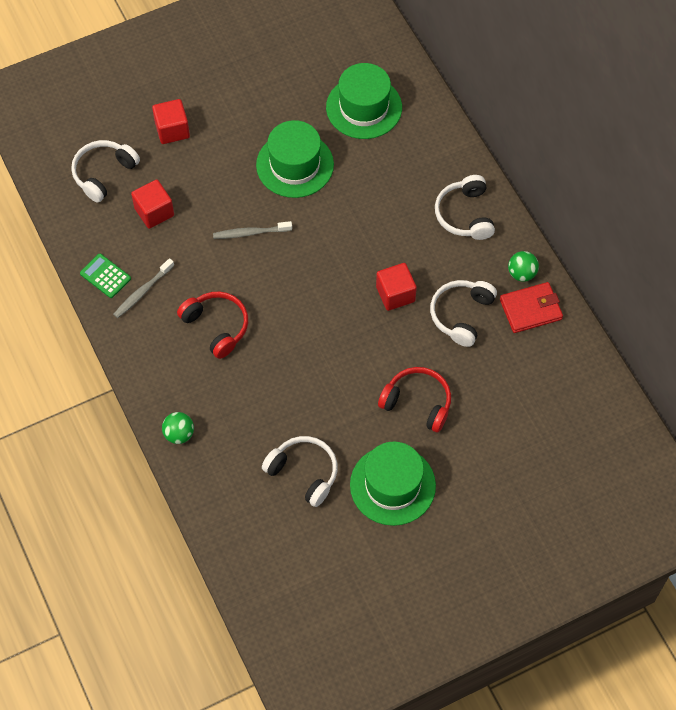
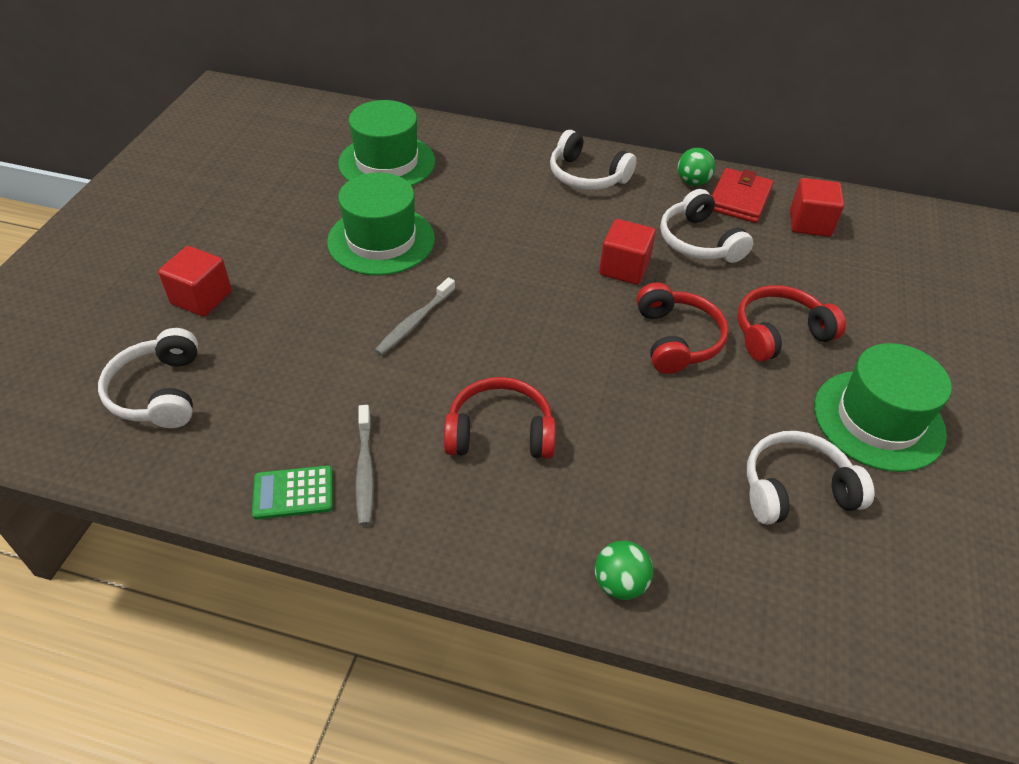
camera: 50 degrees left, 15 degrees down
red cube [131,179,174,229] -> red cube moved to [790,178,844,237]
none -> red headphones [636,282,729,374]

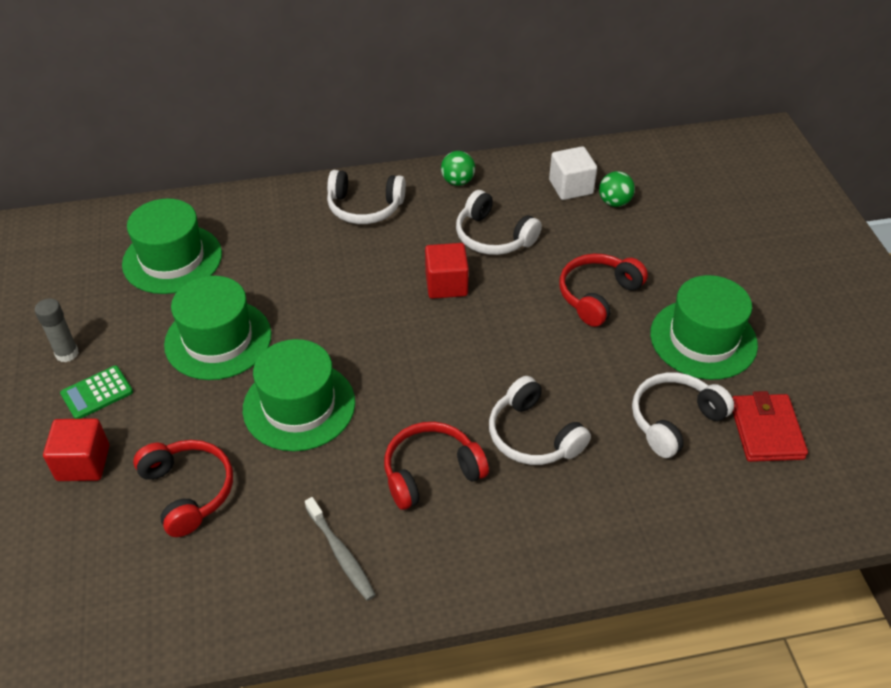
camera: 25 degrees left, 0 degrees up
white headphones [98,328,198,428] -> white headphones moved to [489,376,591,465]
green calculator [252,465,333,520] -> green calculator moved to [60,366,133,419]
grey toothbrush [374,277,455,356] -> green hat [243,339,355,451]
green ball [595,540,653,600] -> green ball moved to [599,171,635,207]
red headphones [636,282,729,374] -> red headphones moved to [133,440,233,537]
red wallet [712,168,773,223] -> red wallet moved to [732,391,808,462]
red cube [790,178,844,237] -> white cube [549,146,597,200]
none -> grey glue stick [35,298,79,362]

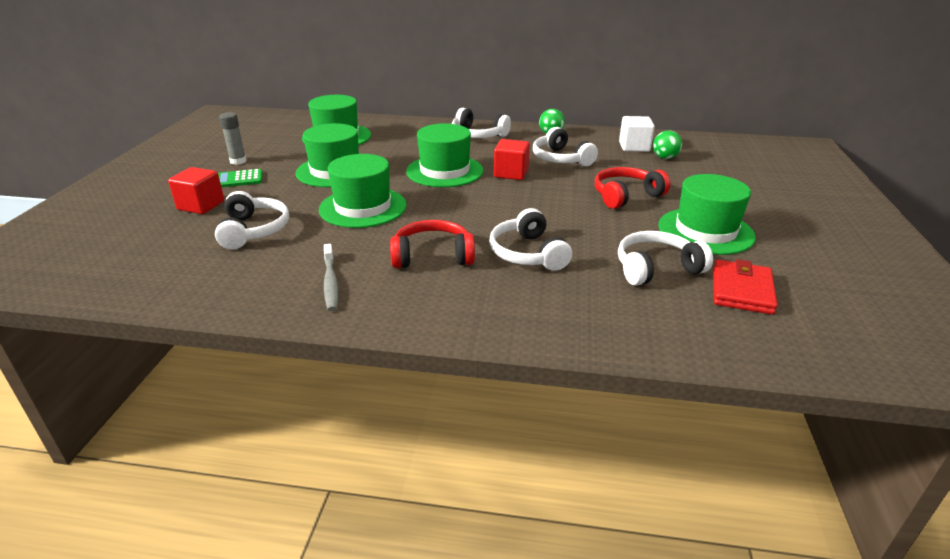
camera: 20 degrees right, 15 degrees down
red headphones [133,440,233,537] -> white headphones [215,191,289,249]
none -> green hat [406,123,483,187]

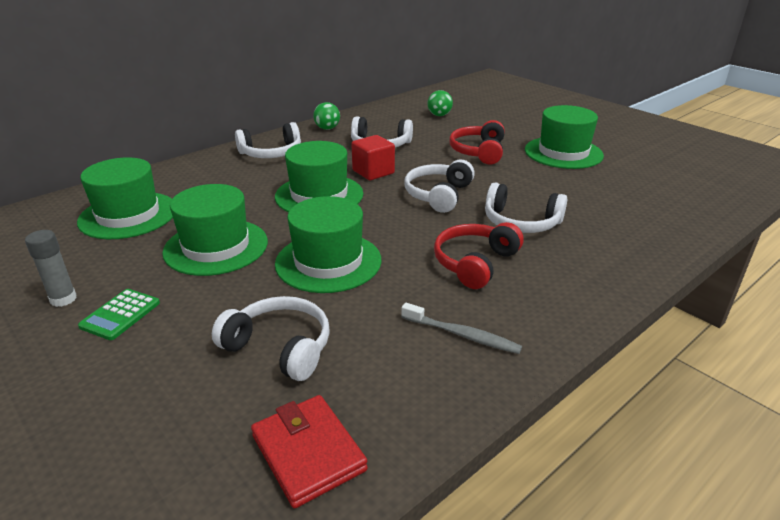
camera: 50 degrees left, 0 degrees up
red cube [168,167,224,214] -> none
white headphones [618,231,713,286] -> white headphones moved to [404,160,475,213]
white cube [619,116,655,152] -> none
red wallet [713,259,778,314] -> red wallet moved to [251,395,368,508]

